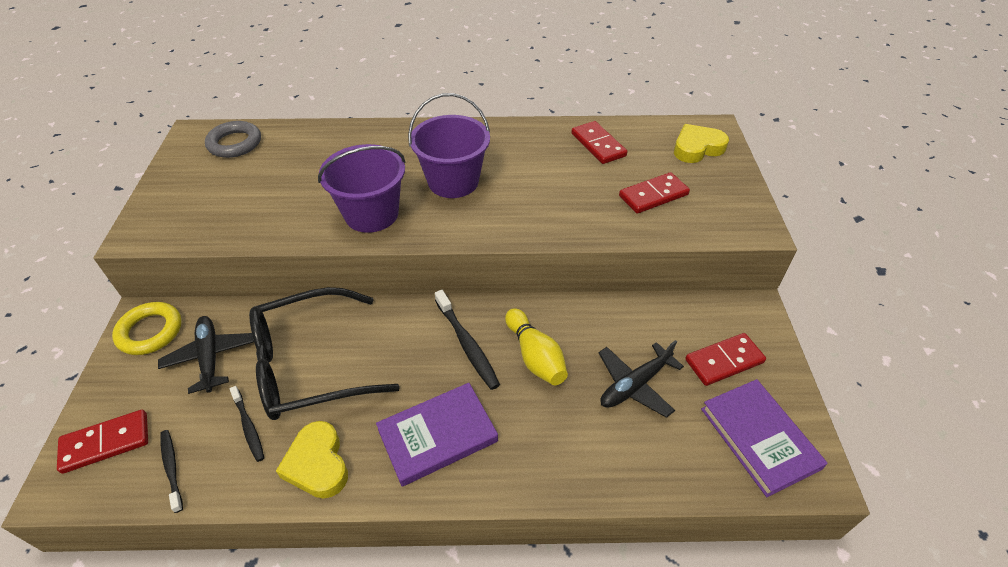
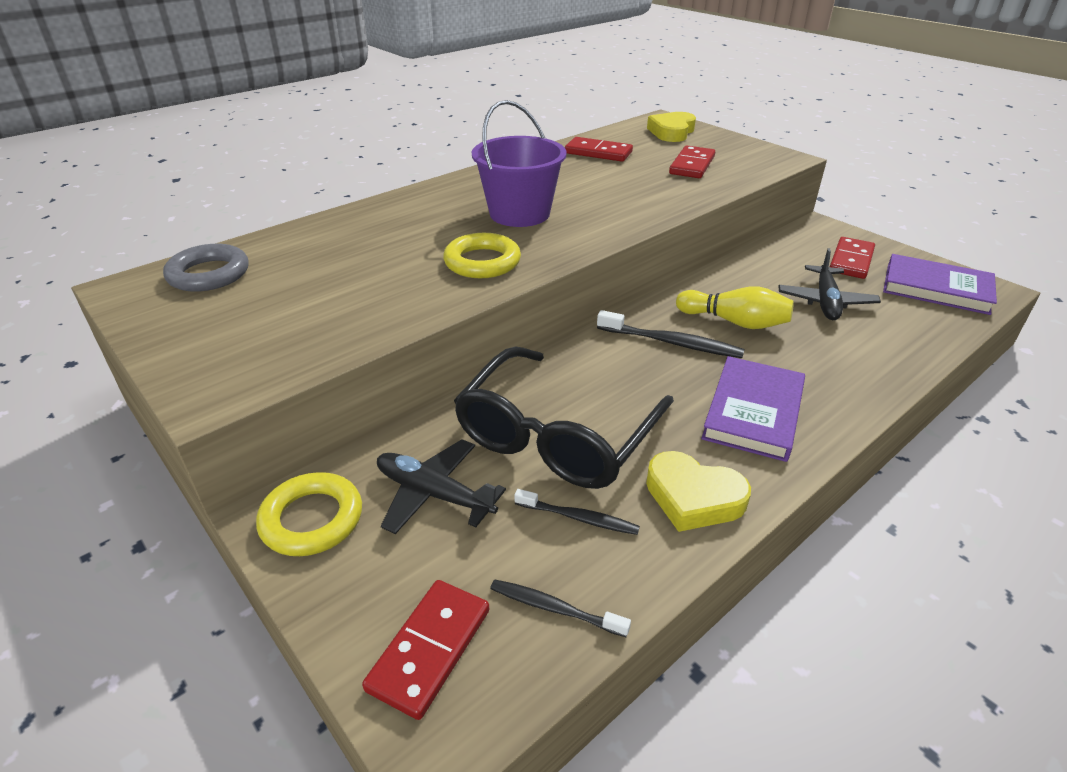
camera: 40 degrees left, 10 degrees down
purple bucket [318,144,405,233] -> yellow ring [443,233,521,278]

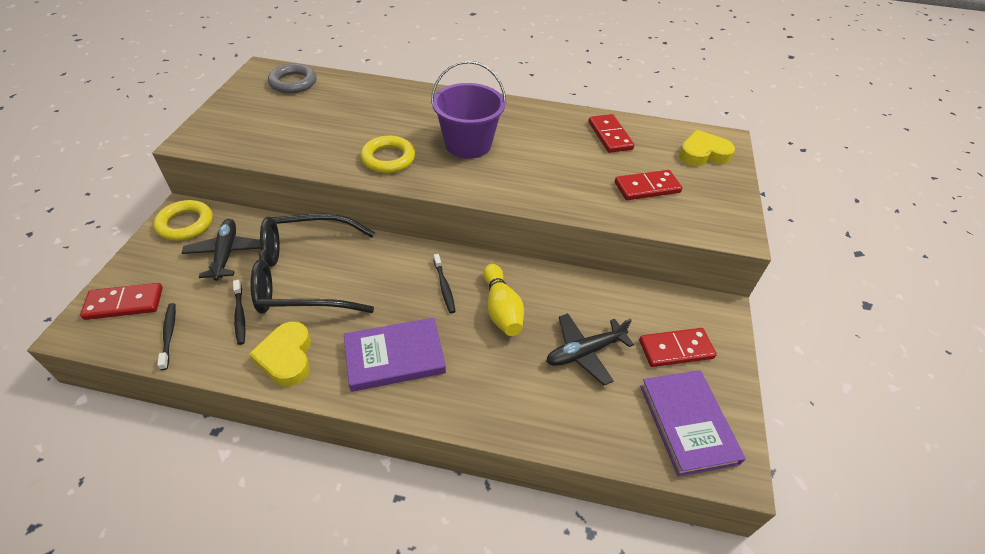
camera: 50 degrees right, 10 degrees up
black toothbrush [597,310,745,358] -> black toothbrush [433,254,456,313], size x0.64

